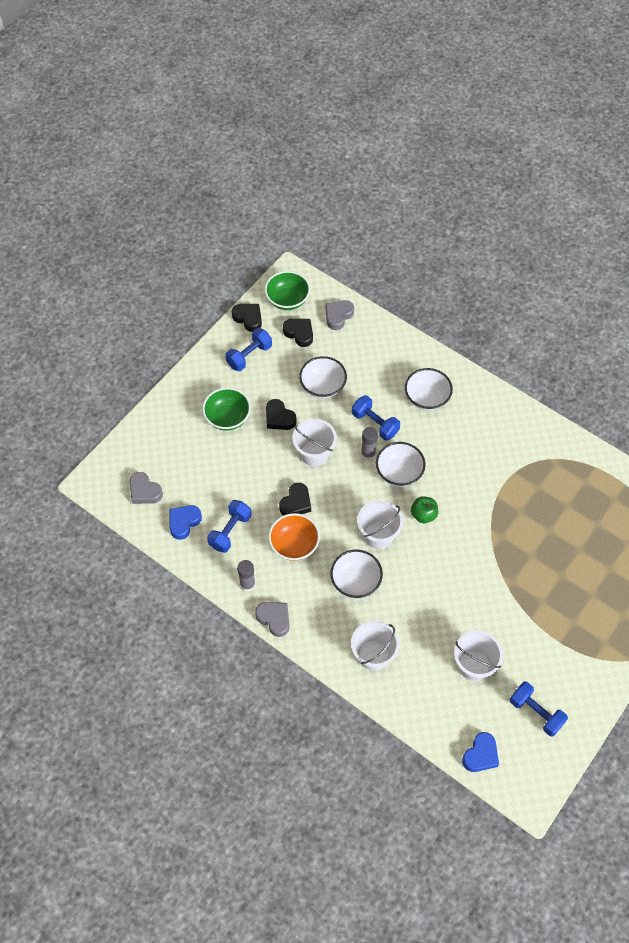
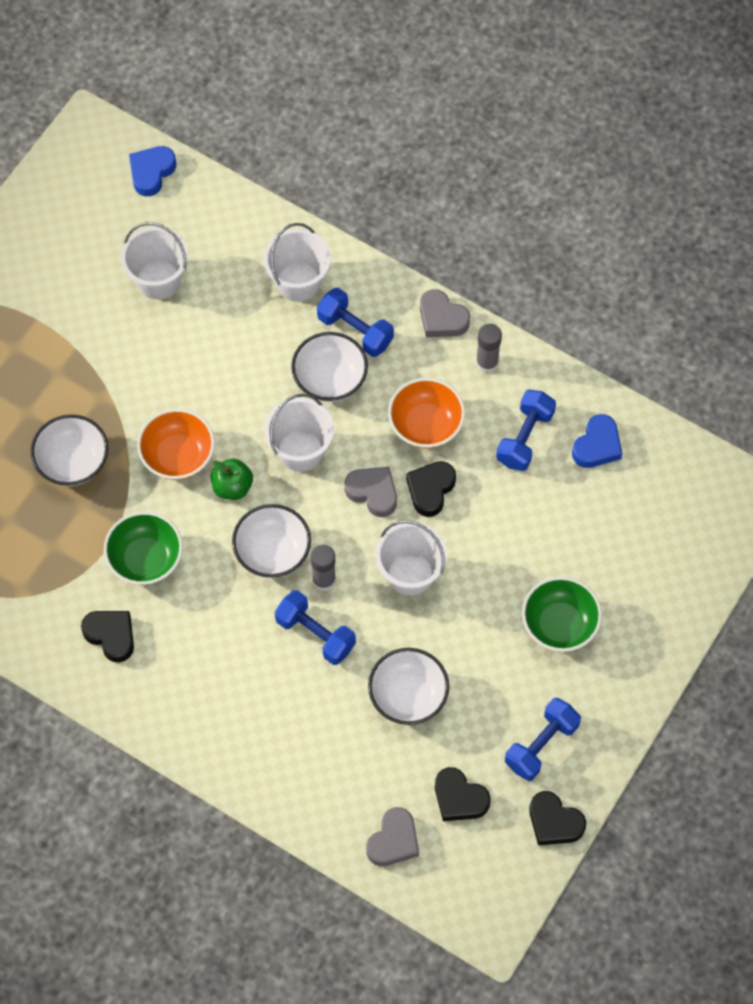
camera: 175 degrees right, 5 degrees up
grey heart [130,472,163,504] -> grey heart moved to [344,467,397,517]
green bowl [265,271,310,310] -> green bowl moved to [104,511,183,585]
black heart [266,399,297,430] -> black heart moved to [81,611,134,662]
white bowl [405,368,453,411] -> white bowl moved to [31,414,108,486]
blue dumbbell [510,682,568,737] -> blue dumbbell moved to [317,288,394,357]
none -> orange bowl [137,409,215,480]

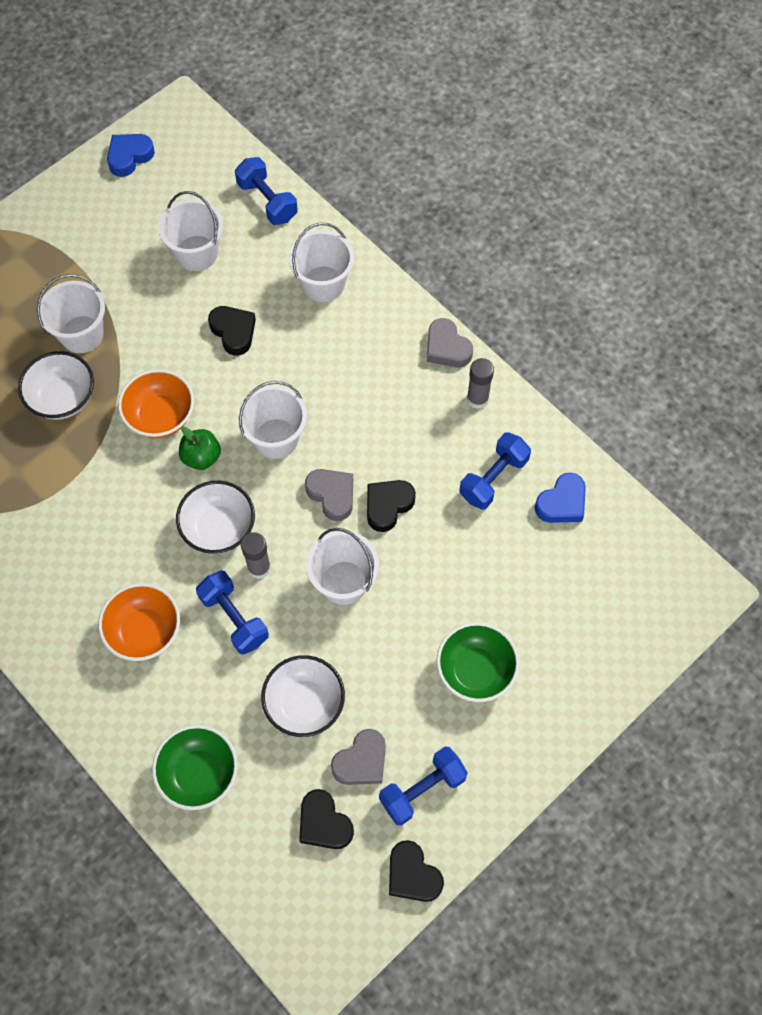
camera: 15 degrees right, 0 degrees up
black heart [81,611,134,662] -> black heart moved to [208,306,256,356]
green bowl [104,511,183,585] -> green bowl moved to [152,725,238,810]
blue heart [129,146,176,196] -> blue heart moved to [107,134,155,177]
white bowl [291,332,368,402] -> none
blue dumbbell [317,288,394,357] -> blue dumbbell moved to [235,157,298,225]
grey heart [366,807,419,866] -> grey heart moved to [331,729,386,785]
orange bowl [388,378,465,449] -> orange bowl moved to [98,583,180,661]
none -> white bucket [37,274,105,353]

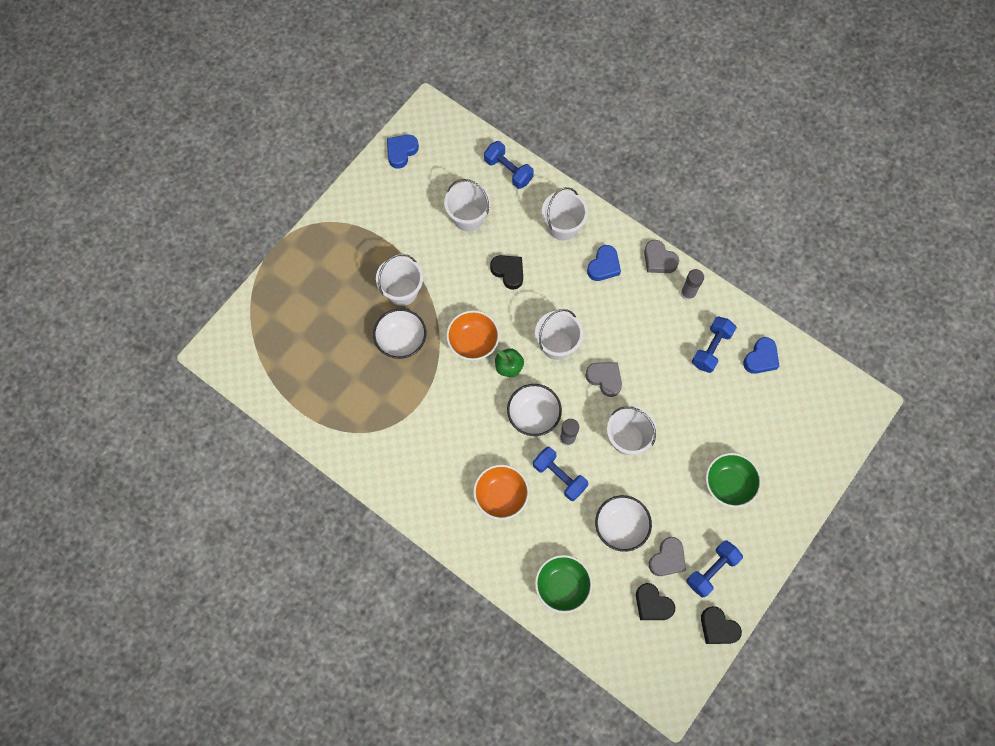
camera: 10 degrees left, 5 degrees up
black heart [367,480,416,532] -> none
none -> blue heart [587,245,621,281]

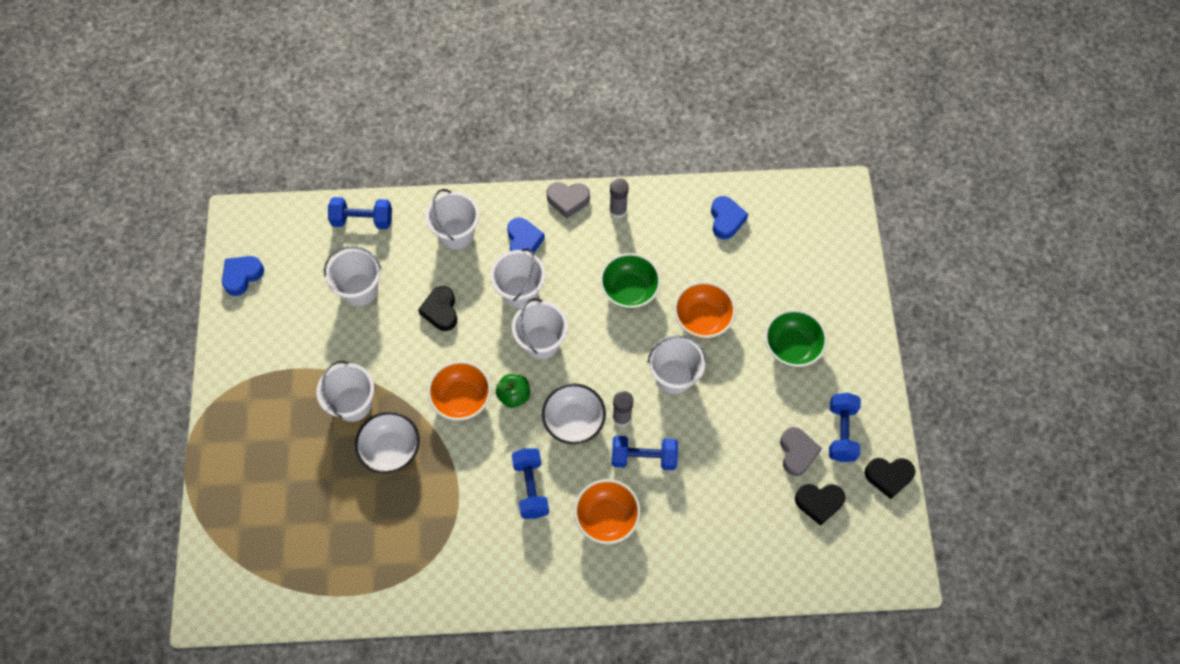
camera: 40 degrees left, 5 degrees down
blue heart [387,135,419,169] -> blue heart turned 45 degrees clockwise [222,256,264,296]
black heart [490,255,523,290] -> black heart turned 105 degrees counterclockwise [418,286,457,331]
green bowl [535,555,593,613] -> green bowl moved to [600,253,661,309]
grey heart [586,362,622,397] -> none
white bowl [595,495,652,552] -> none
blue dumbbell [692,316,737,373] -> blue dumbbell moved to [512,448,549,519]
none -> white bucket [490,248,545,308]
none -> orange bowl [674,282,736,338]

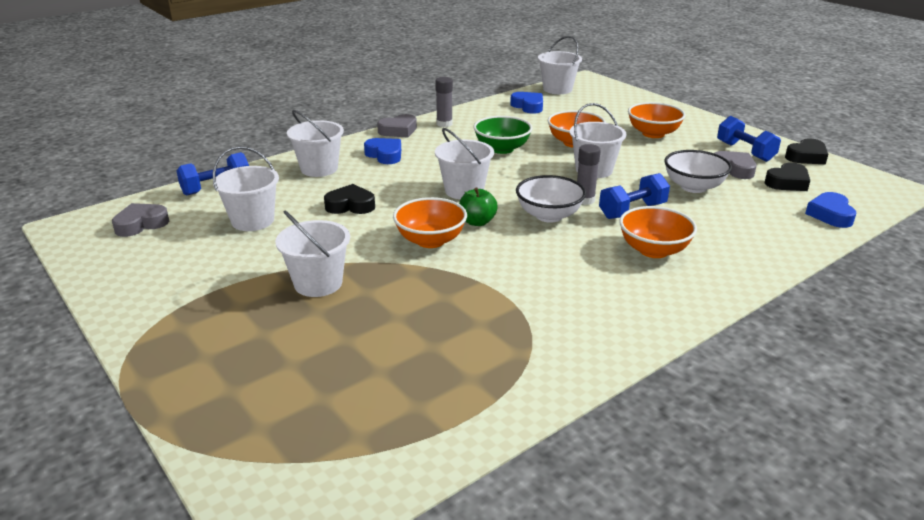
camera: 35 degrees left, 35 degrees down
blue heart [222,256,264,296] -> blue heart moved to [805,192,856,228]
white bowl [355,412,420,474] -> white bowl moved to [665,150,732,193]
black heart [418,286,457,331] -> black heart turned 135 degrees clockwise [324,184,375,214]
white bucket [490,248,545,308] -> white bucket moved to [538,36,582,94]
blue dumbbell [512,448,549,519] -> none
green bowl [765,309,827,367] -> orange bowl [628,102,686,138]
none -> grey heart [112,203,169,237]

